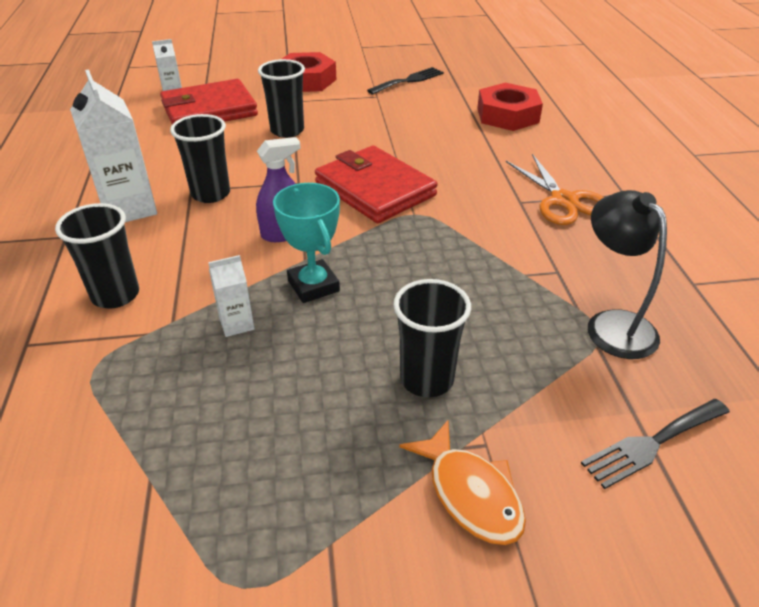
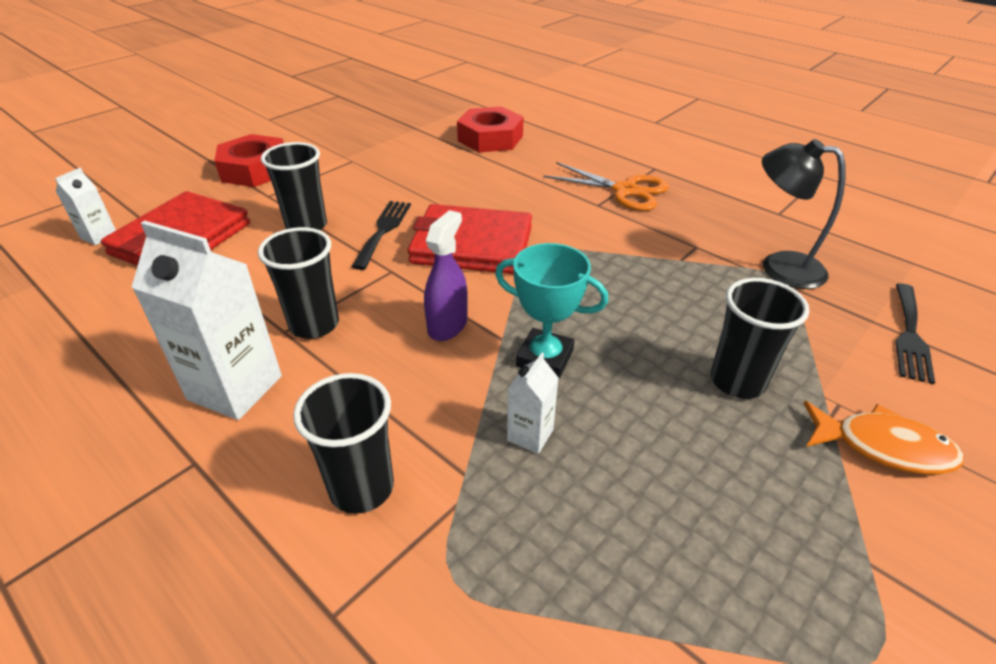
camera: 40 degrees left, 0 degrees up
black fork [367,67,444,94] -> black fork moved to [351,201,411,270]

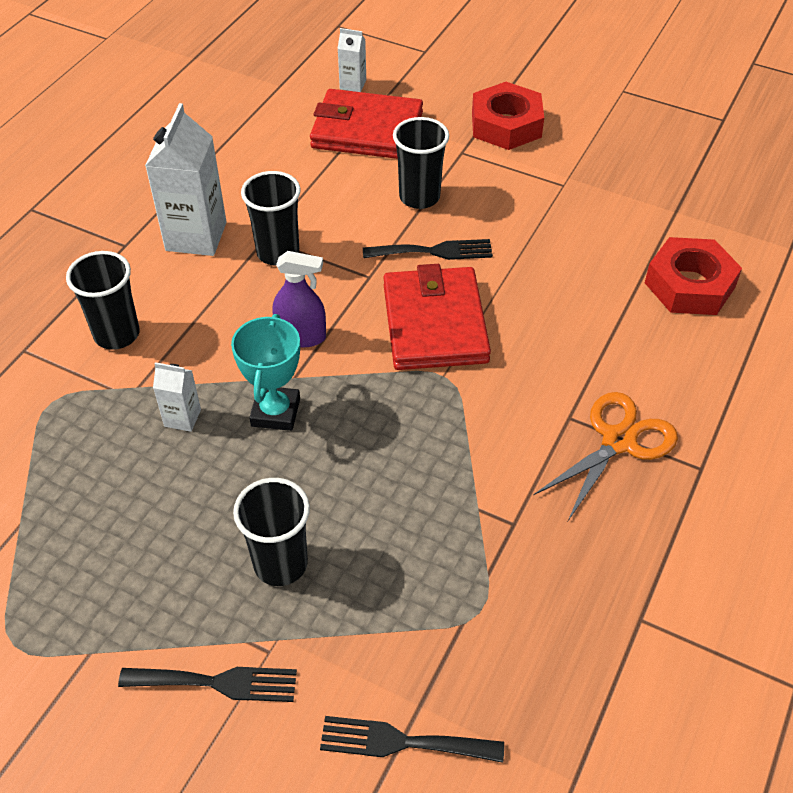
camera: 75 degrees right, 10 degrees up
orange scissors [544,162,669,211] -> orange scissors turned 150 degrees counterclockwise [533,392,678,521]
black lamp [762,139,846,289] -> none
orange fish [804,401,964,475] -> black fork [118,667,297,702]

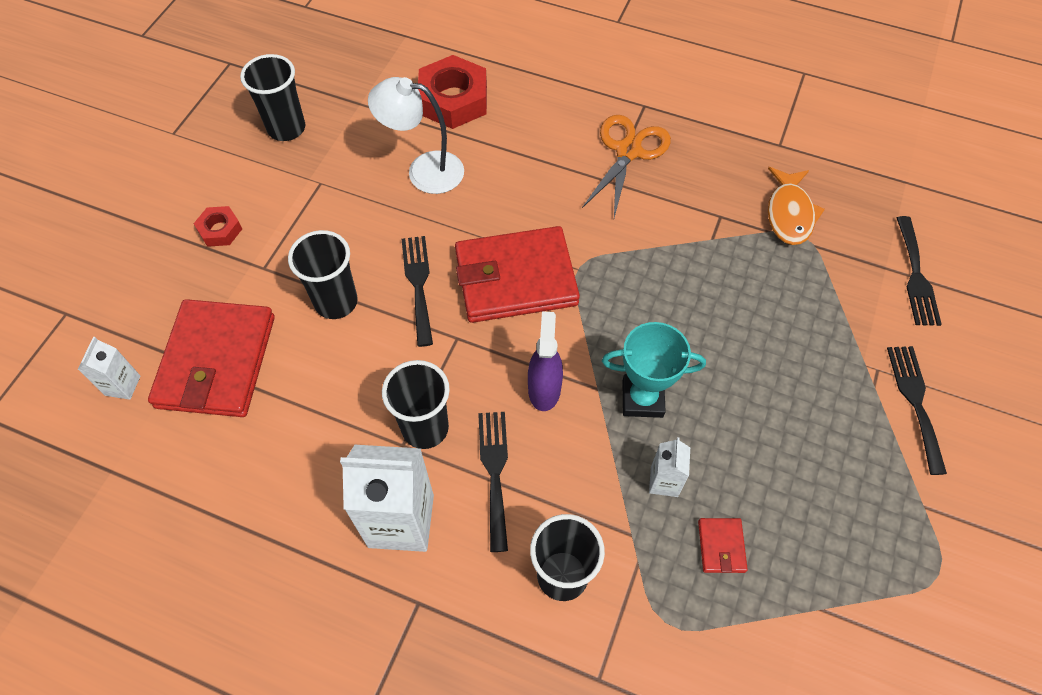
camera: 95 degrees left, 10 degrees up
black cup [233,478,310,586] -> black cup moved to [240,54,305,141]
red nut [472,82,544,150] -> red nut [194,206,242,247], size x0.52
orange scissors [533,392,678,521] -> orange scissors turned 75 degrees clockwise [582,115,671,218]
none -> white lamp [368,77,464,194]
none -> black fork [478,412,508,552]
none -> red wallet [698,518,748,573]
none -> orange fish [768,167,825,245]

